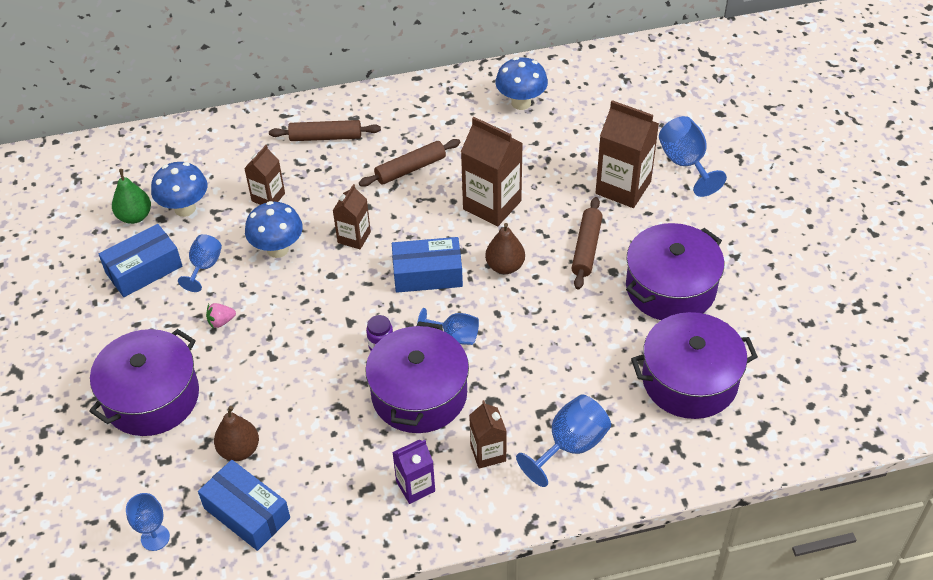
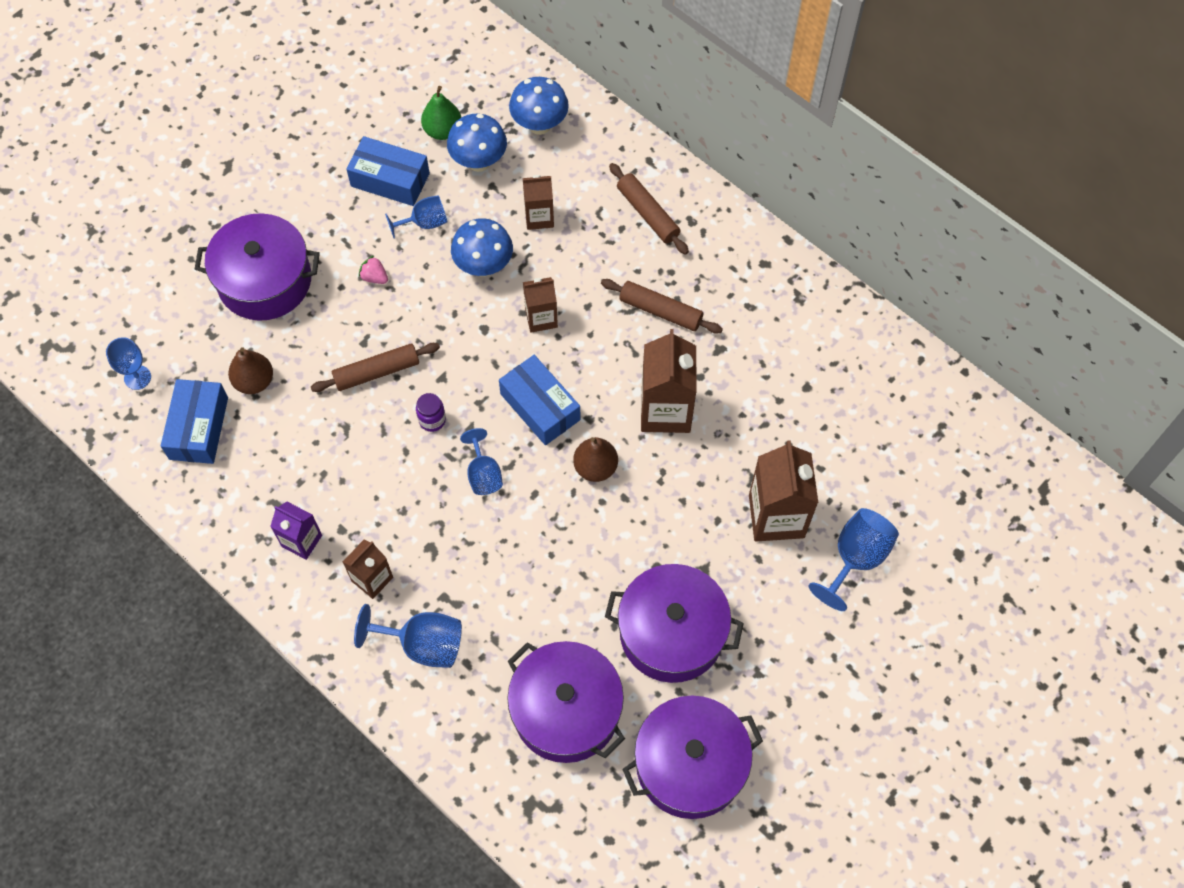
camera: 55 degrees right, 15 degrees up
purple pot [365,322,469,433] -> purple pot moved to [622,696,763,819]
blue mushroom [495,57,548,110] -> blue mushroom moved to [509,77,569,135]
brown rolling pin [571,197,603,290] -> brown rolling pin moved to [311,343,440,392]

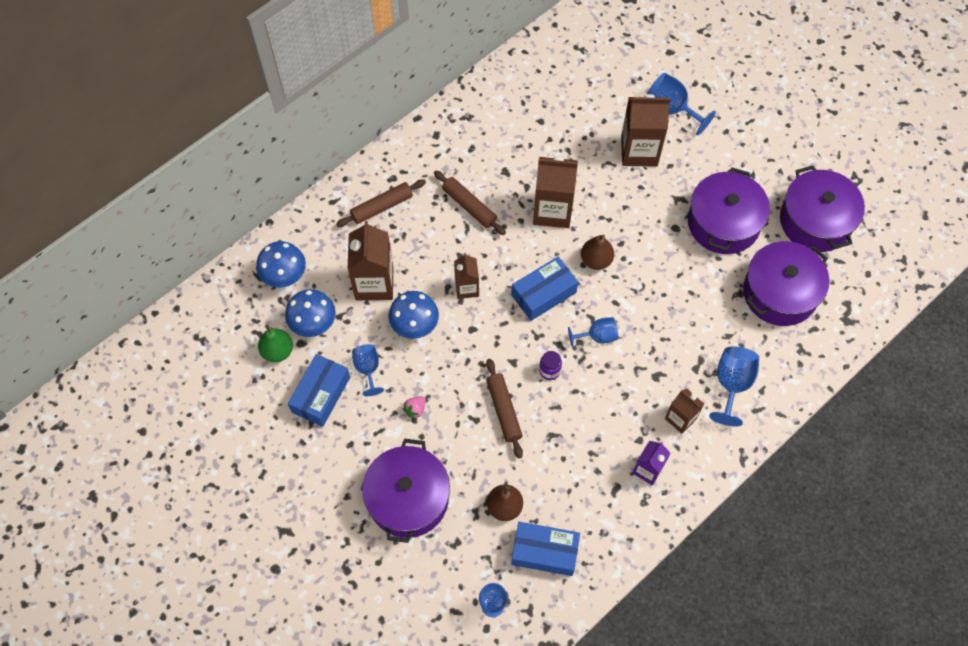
camera: 85 degrees left, 0 degrees up
brown carton [523,175,554,230] -> brown carton [348,221,393,300], size x1.72
brown rolling pin [601,279,723,334] -> brown rolling pin turned 75 degrees counterclockwise [434,170,506,235]

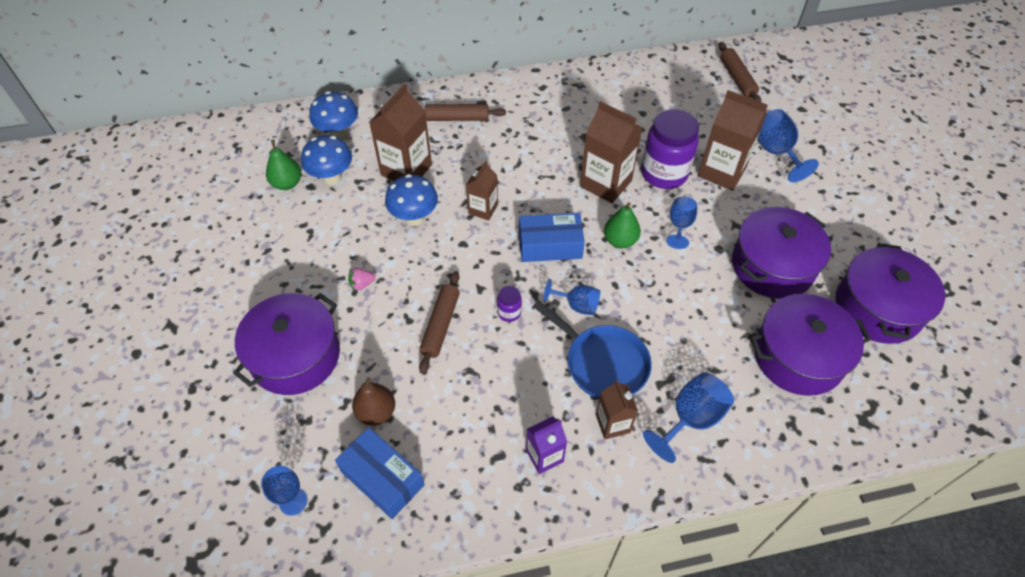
camera: 30 degrees right, 10 degrees down
blue box [288,354,350,427] -> none
blue goblet [352,344,384,396] -> blue goblet moved to [666,196,697,249]
brown rolling pin [434,170,506,235] -> brown rolling pin moved to [719,42,761,102]
brown pear [581,234,614,270] -> green pear [604,202,641,248]
none -> blue pan [533,300,652,399]
none -> purple jar [641,109,699,189]

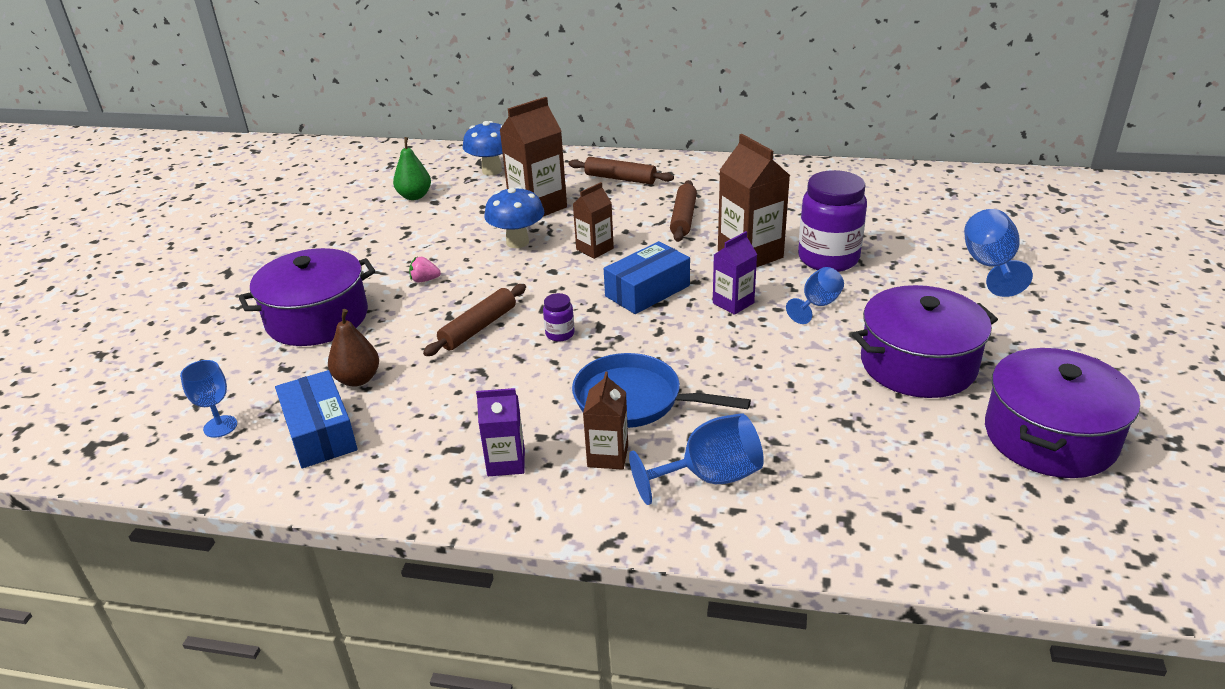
camera: 25 degrees right, 20 degrees down
blue mushroom [301,135,352,185] -> none
blue box [519,213,585,262] -> blue box turned 60 degrees counterclockwise [604,241,690,314]
blue pan [533,300,652,399] -> blue pan turned 135 degrees clockwise [572,353,751,428]
blue goblet [543,279,601,315] -> none
green pear [604,202,641,248] -> purple carton [713,231,757,315]
brown carton [698,90,768,191] -> none
brown rolling pin [719,42,761,102] -> brown rolling pin moved to [670,180,697,242]
purple pot [750,294,871,396] -> none

